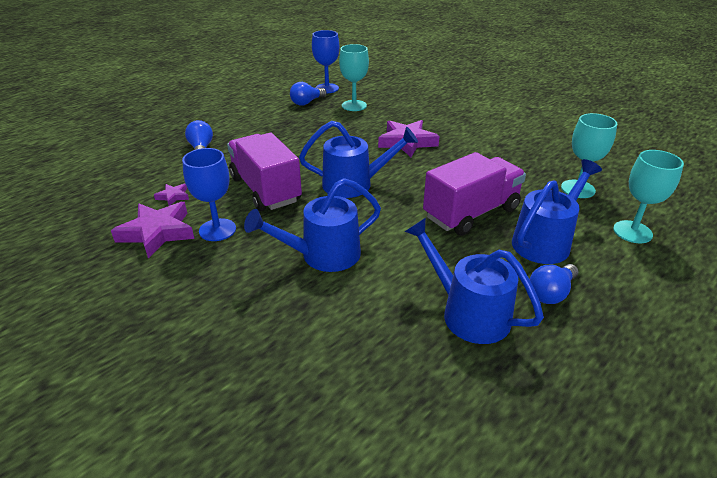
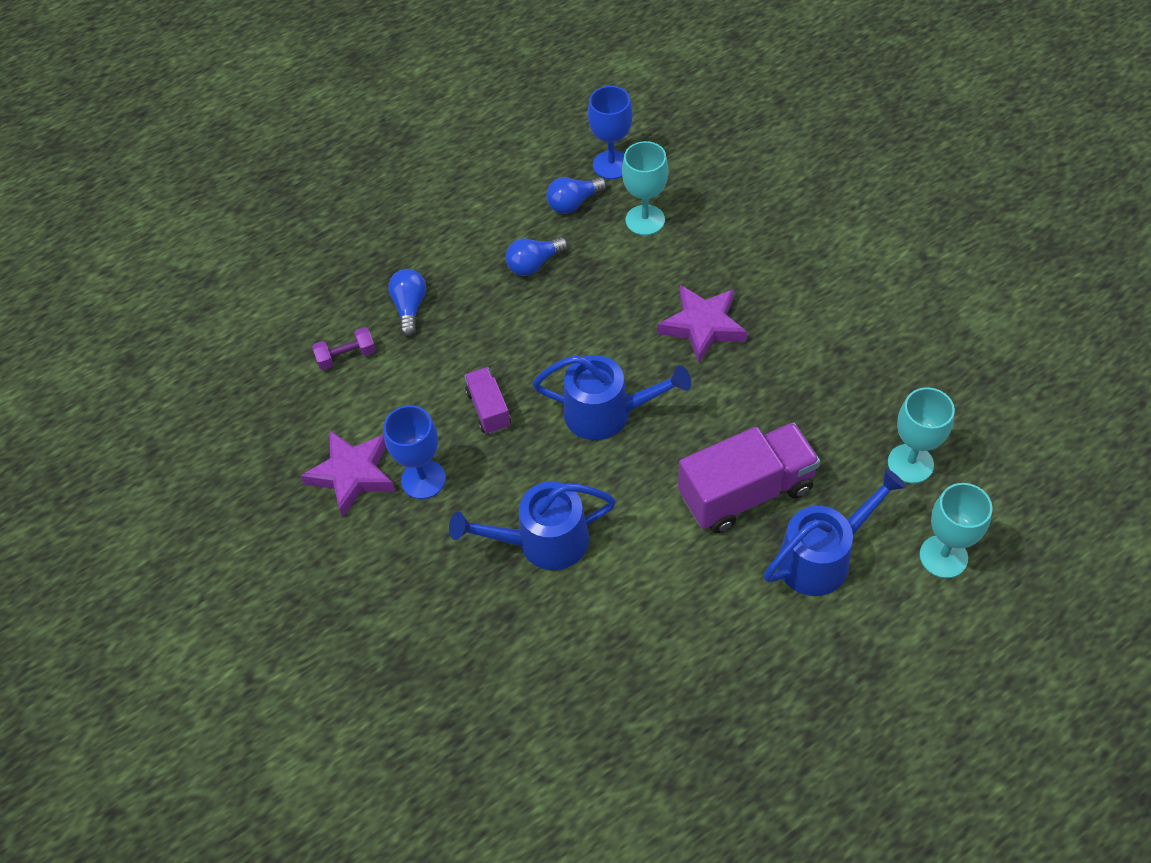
camera: 15 degrees right, 20 degrees up
purple star [154,184,189,206] -> none
purple truck [227,133,302,211] -> purple truck [464,367,511,434], size x0.53
blue watering can [405,218,544,344] -> none
blue light bulb [530,264,579,304] -> blue light bulb moved to [505,237,568,276]
none -> purple dumbbell [312,327,376,370]

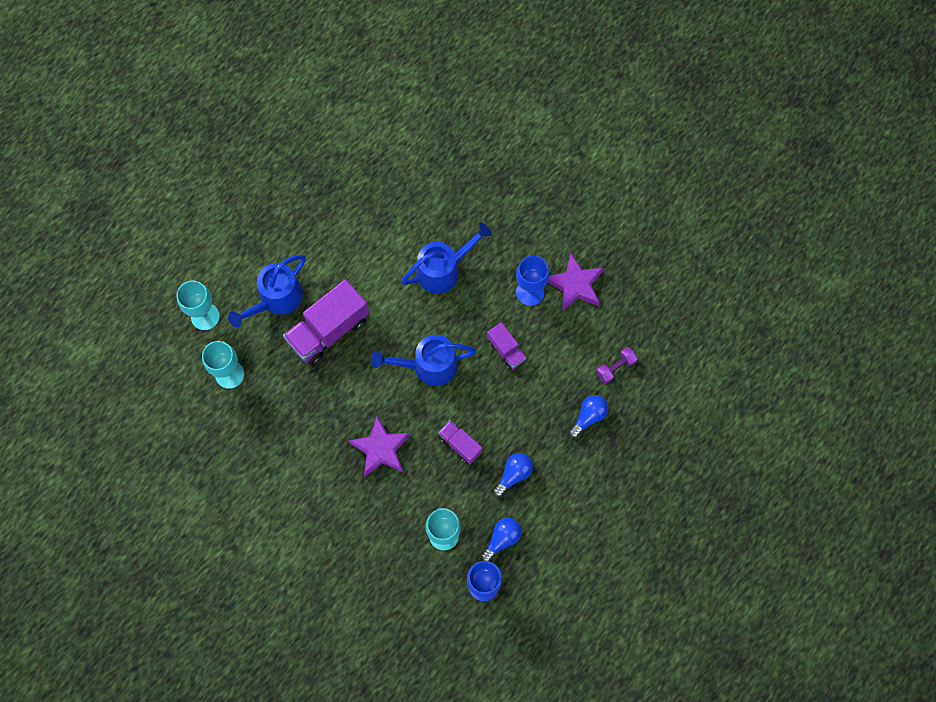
camera: 160 degrees right, 15 degrees up
blue light bulb [388,269,426,337] -> blue light bulb turned 120 degrees counterclockwise [569,395,609,438]
none -> purple truck [438,421,482,464]

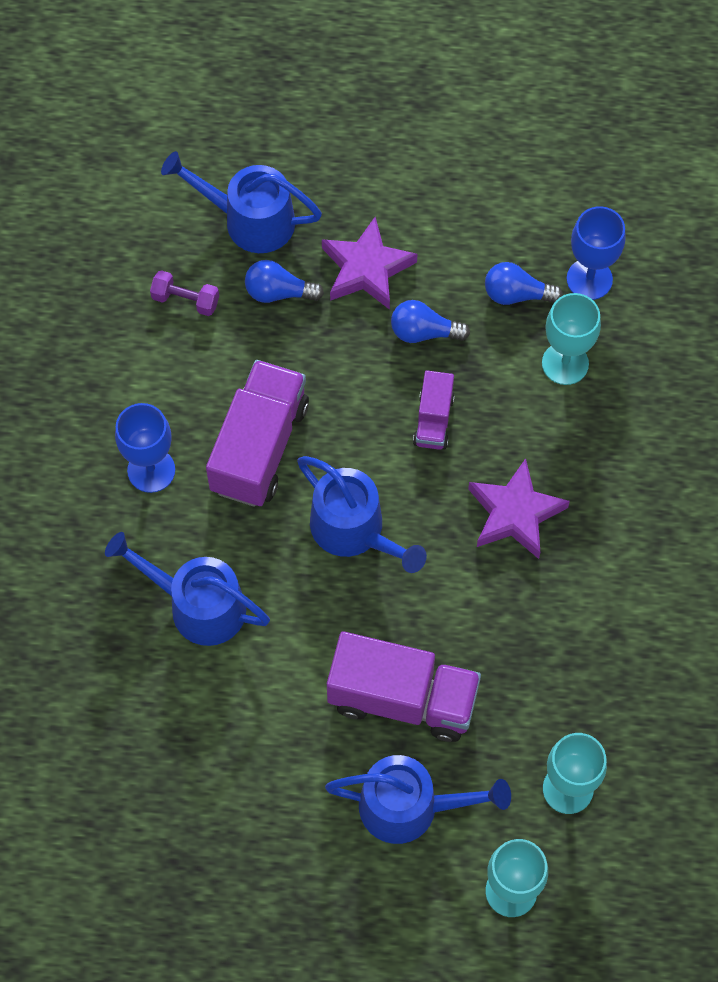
camera: 125 degrees left, 5 degrees down
purple truck [487,322,527,370] -> purple truck [206,360,309,507], size x1.90
purple star [547,253,604,312] -> purple star moved to [322,217,417,310]
none -> blue watering can [161,151,322,253]

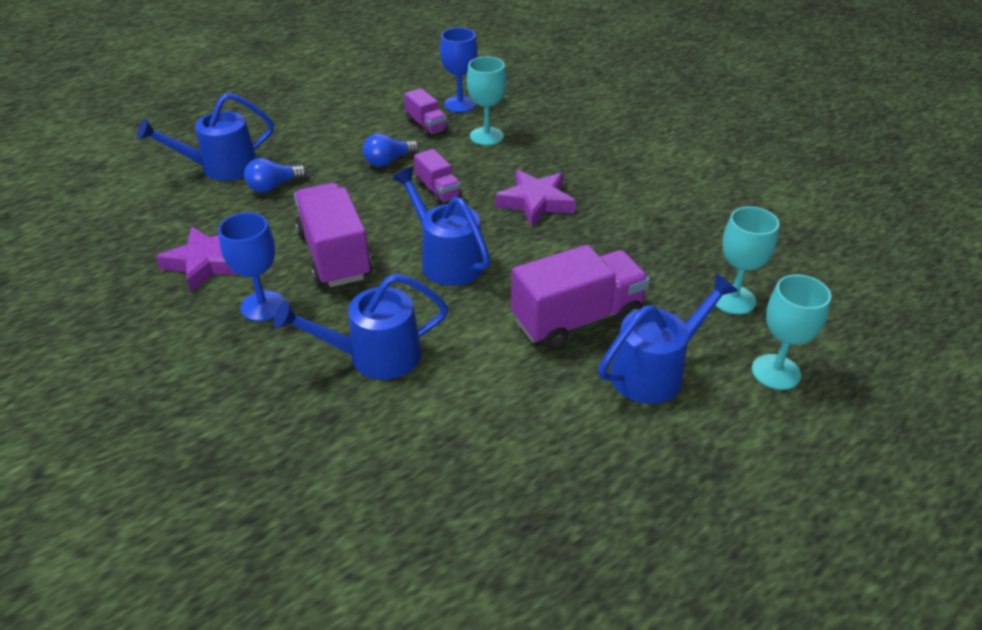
camera: 40 degrees left, 25 degrees down
purple dumbbell [150,270,219,316] -> none
blue watering can [297,456,427,573] -> blue watering can turned 135 degrees counterclockwise [392,167,490,286]
purple star [322,217,417,310] -> purple star moved to [156,226,238,292]
blue light bulb [485,262,563,305] -> purple truck [404,88,448,137]

